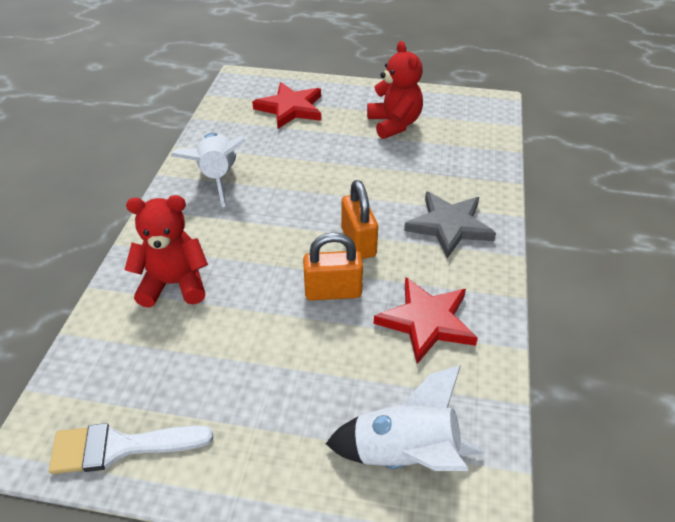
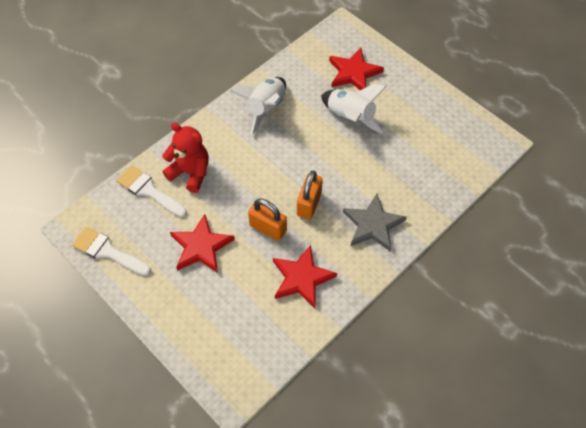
camera: 35 degrees right, 15 degrees up
white rocket [326,365,485,471] -> white rocket moved to [321,84,387,134]
red teddy bear [367,41,423,139] -> none
none -> white brush [117,165,187,217]
none -> red star [170,214,235,273]

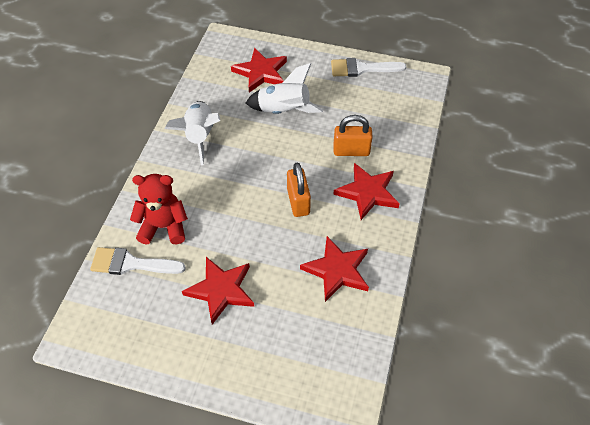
camera: 30 degrees left, 5 degrees down
white brush [72,227,151,276] -> white brush moved to [331,58,407,77]
orange padlock [248,199,287,241] -> orange padlock moved to [333,115,372,156]
grey star [343,194,407,252] -> red star [333,163,400,220]

